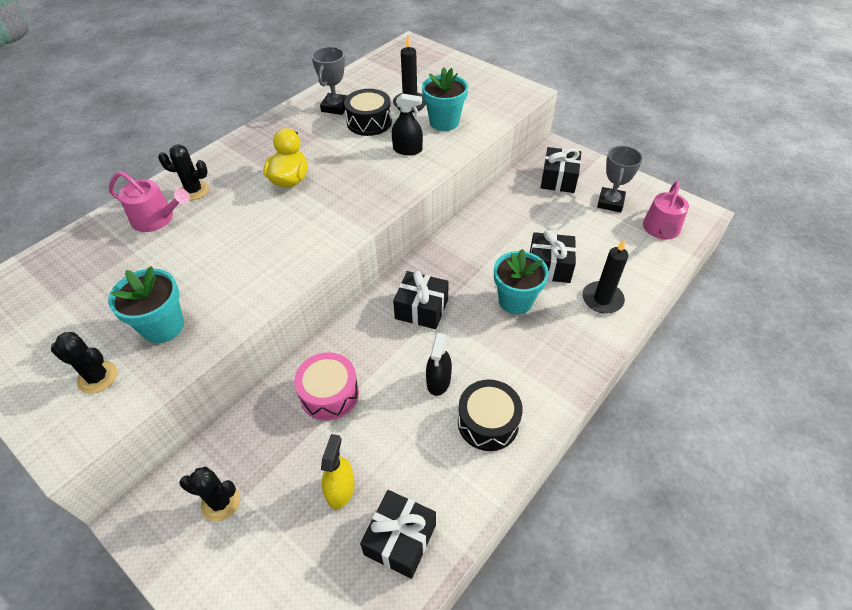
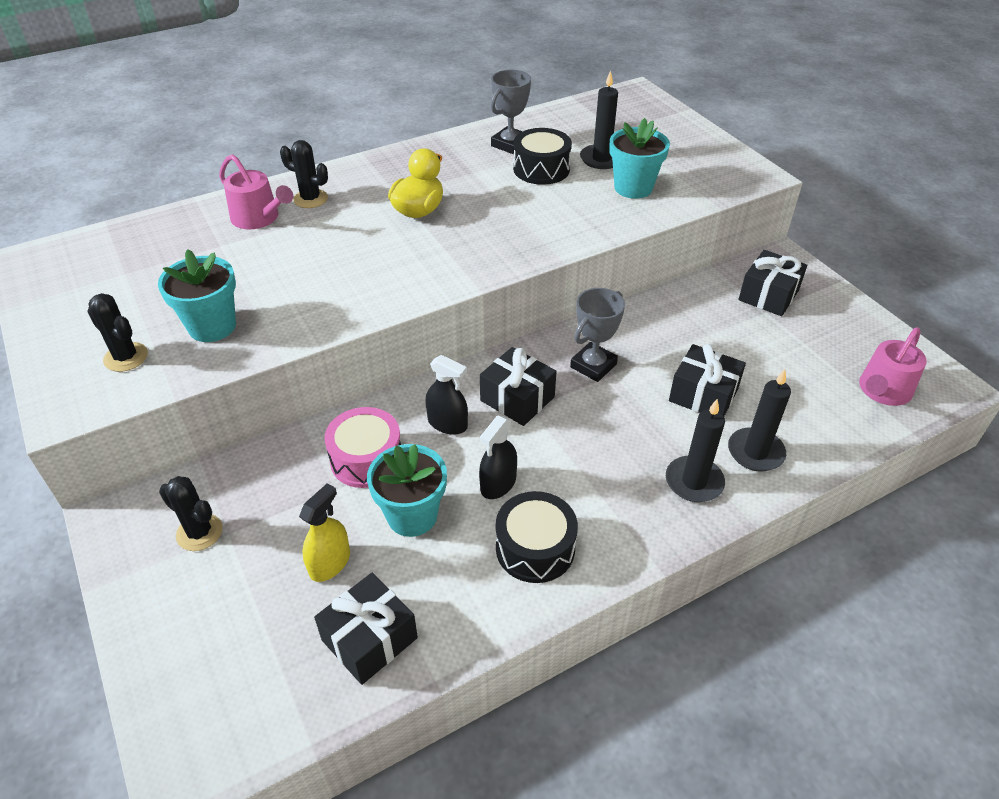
camera: 20 degrees right, 5 degrees down
black spray bottle [392,93,423,155] -> black spray bottle moved to [425,355,468,435]
turquoise flower pot [494,249,549,314] -> turquoise flower pot moved to [367,444,447,537]
grey trophy [597,146,643,213] -> grey trophy moved to [570,288,625,382]
none -> black candle [666,399,725,502]

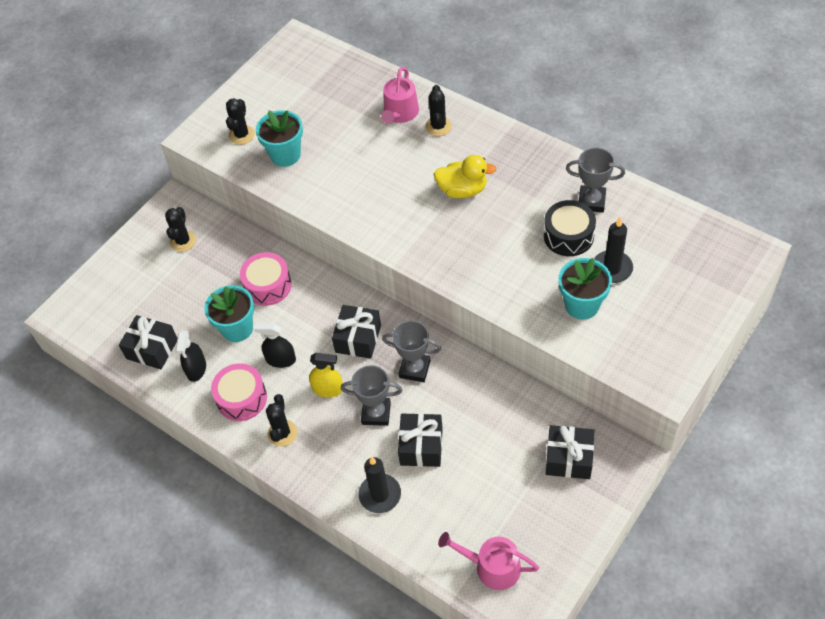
camera: 70 degrees right, 10 degrees up
yellow spray bottle [299,483,350,582] -> yellow spray bottle moved to [309,353,343,397]
black spray bottle [425,355,468,435] -> black spray bottle moved to [176,331,206,382]
black drum [496,491,578,583] -> pink drum [211,363,267,421]
black candle [666,399,725,502] -> none
none -> black cactus [266,394,297,447]
none -> grey trophy [341,365,402,426]

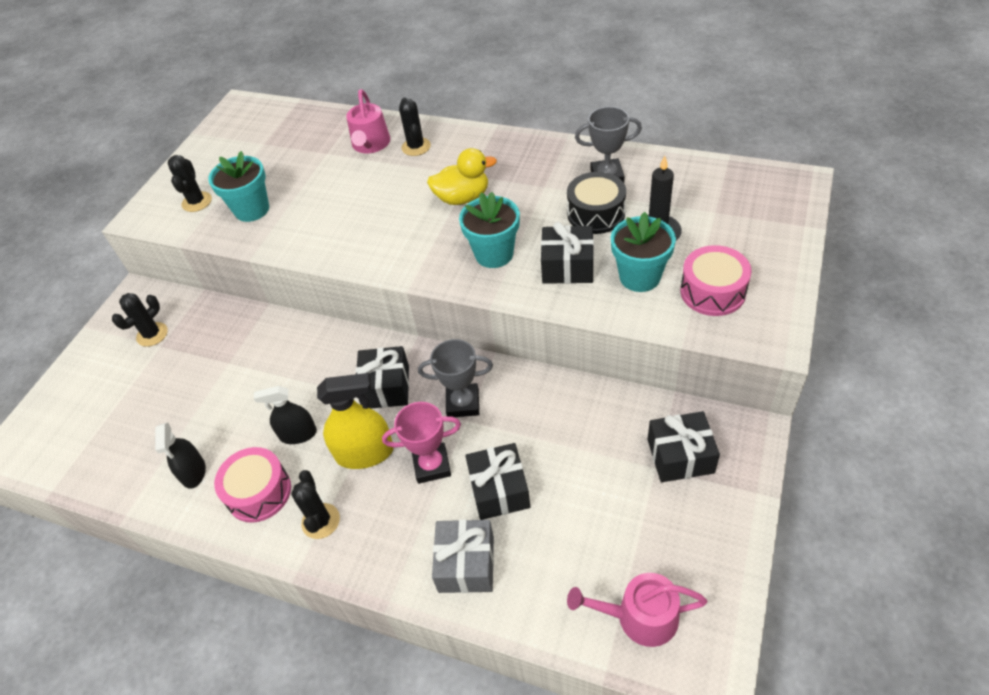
camera: 15 degrees left, 5 degrees down
black gift [119,315,177,369] -> black gift moved to [541,222,594,284]
black cactus [165,207,196,252] -> black cactus turned 45 degrees clockwise [112,293,168,347]
turquoise flower pot [204,285,254,342] -> turquoise flower pot moved to [459,192,520,268]
pink drum [240,252,292,306] -> pink drum moved to [680,245,752,316]
yellow spray bottle [309,353,343,397] -> yellow spray bottle [317,373,394,469], size x1.51
grey trophy [341,365,402,426] -> pink trophy [382,402,461,484]
black candle [359,457,401,513] -> grey gift [432,519,494,593]

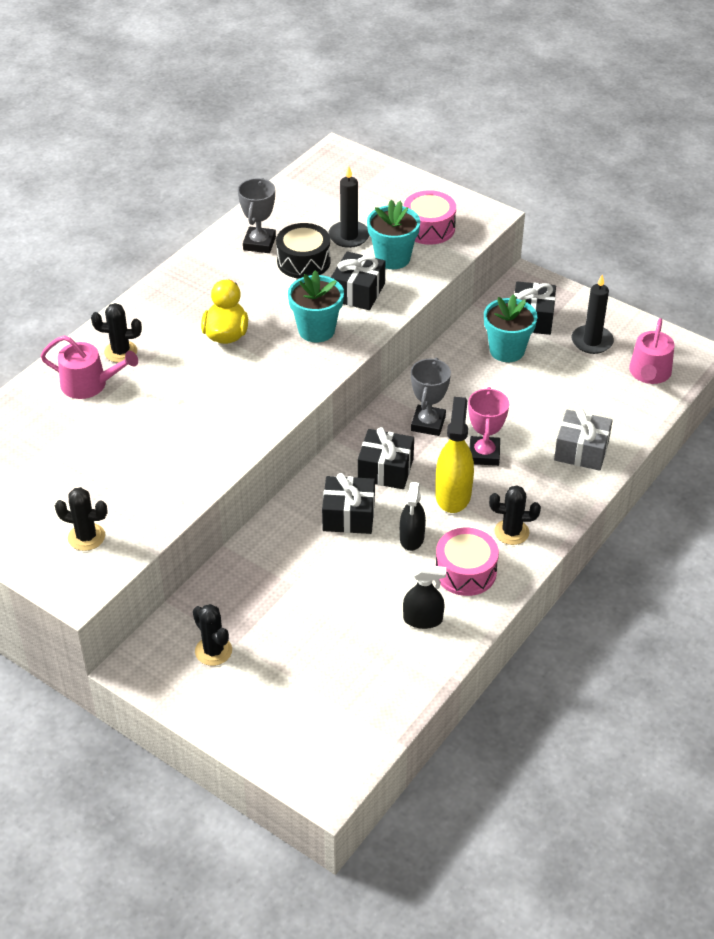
camera: 80 degrees left, 5 degrees down
turquoise flower pot [208,151,269,222] -> turquoise flower pot moved to [484,294,537,362]
black gift [465,443,530,520] -> black gift moved to [322,473,375,534]
none -> black candle [572,275,614,354]

